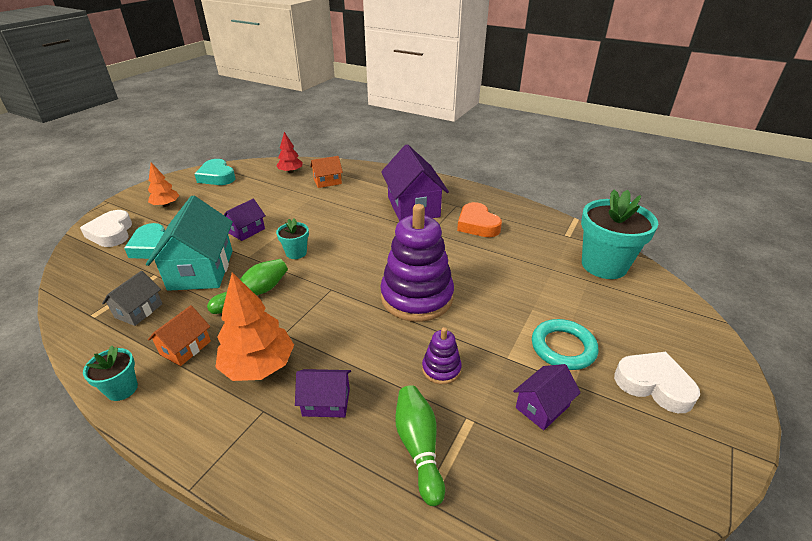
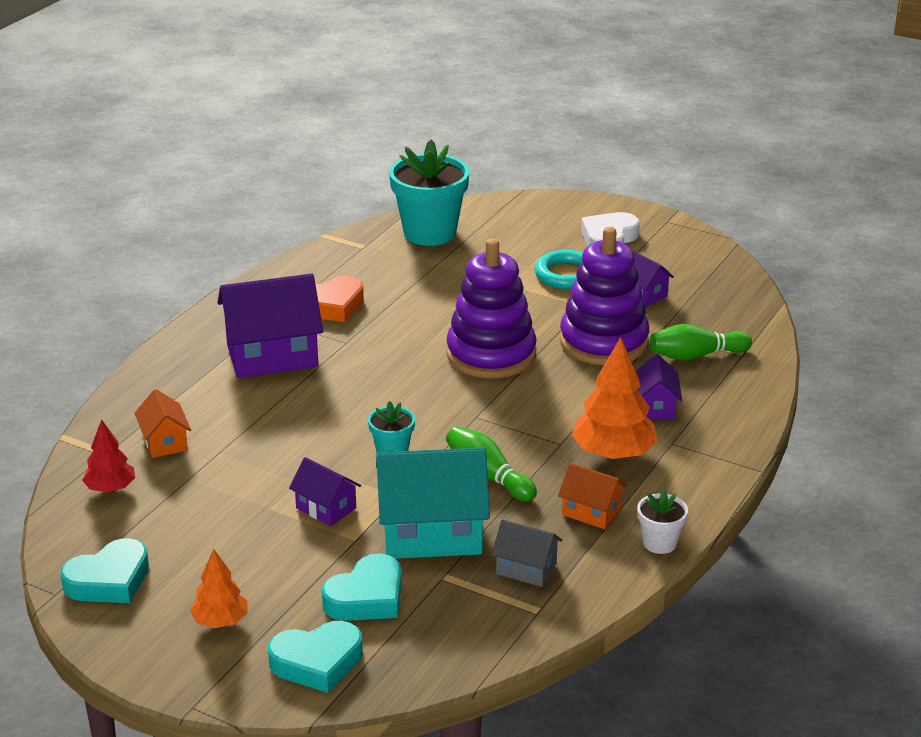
camera: 90 degrees left, 5 degrees down
white heart [80,210,132,247] -> turquoise heart [268,621,363,693]
turquoise flower pot [83,346,138,401] -> white flower pot [637,489,688,554]
purple stacking toy [422,327,462,384] -> purple stacking toy [560,227,649,365], size x2.19

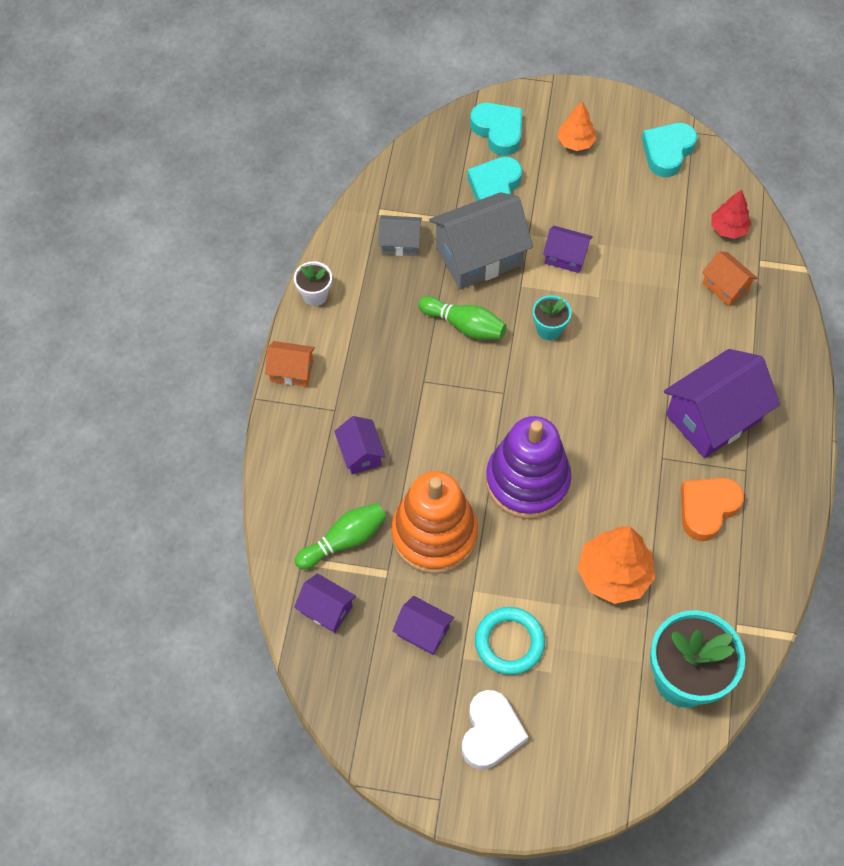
camera: 160 degrees right, 30 degrees up
turquoise heart [268,621,363,693] -> turquoise heart turned 90 degrees clockwise [470,103,523,156]
turquoise house [376,448,490,559] -> grey house [429,192,533,289]
orange house [558,463,627,529] -> orange house moved to [265,341,315,387]
purple stacking toy [560,227,649,365] -> orange stacking toy [391,471,478,574]
orange tree [571,337,658,460] -> orange tree moved to [577,527,655,604]
none -> purple house [294,573,356,633]

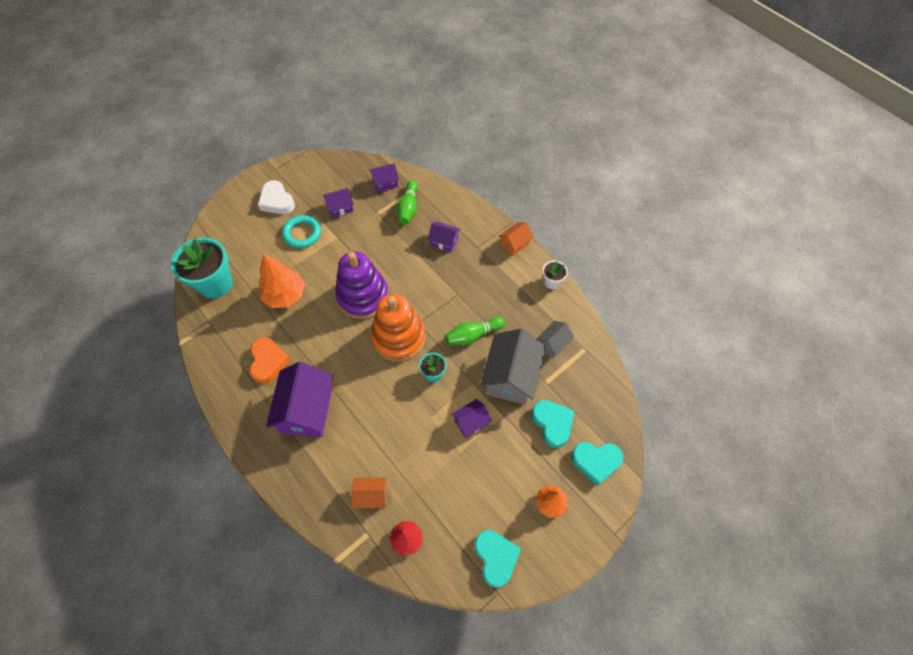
camera: 130 degrees right, 0 degrees up
orange stacking toy [391,471,478,574] -> orange stacking toy moved to [371,294,426,362]

